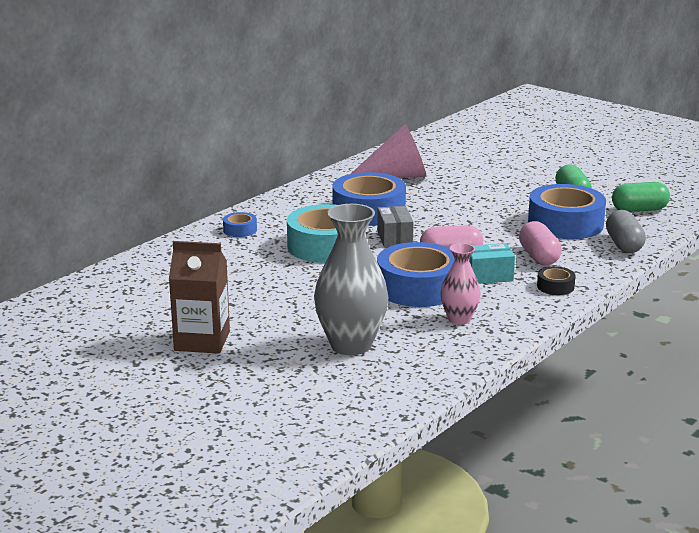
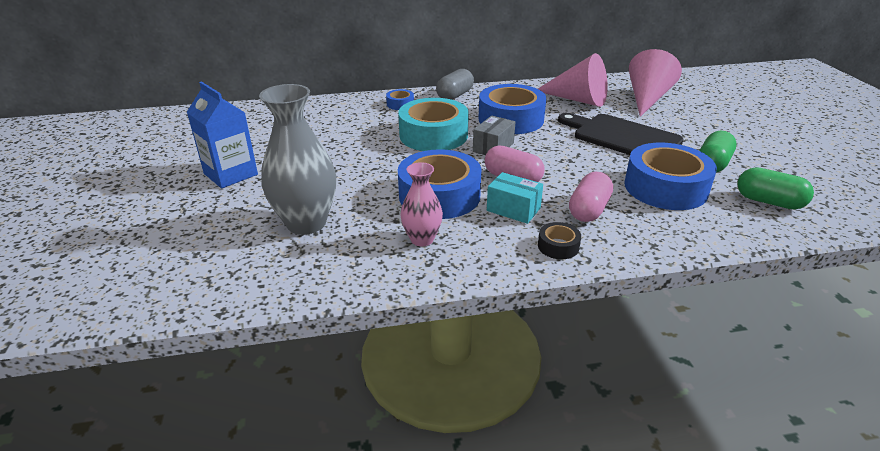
camera: 40 degrees right, 10 degrees up
brown carton [169,241,230,354] -> blue carton [187,81,258,188]
grey capsule [606,210,646,253] -> grey capsule moved to [436,69,474,100]
none -> black cutting board [558,113,683,155]
none -> pink cone [629,49,682,117]

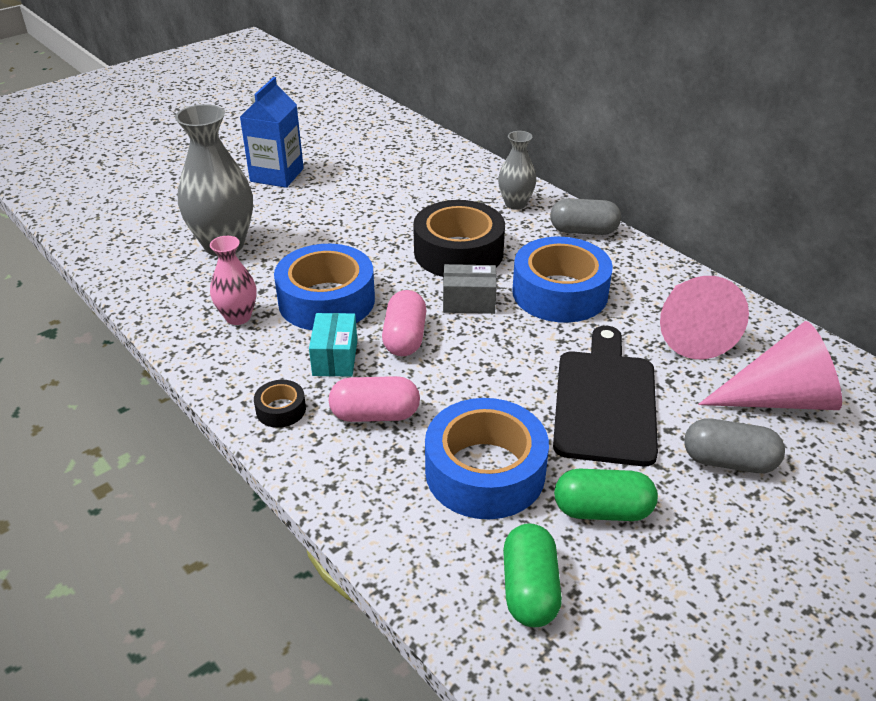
camera: 60 degrees right, 5 degrees up
blue tape [386,89,414,110] -> grey vase [498,131,537,210]
turquoise tape [398,98,469,151] -> black tape [413,200,505,277]
none -> grey capsule [684,419,785,473]

